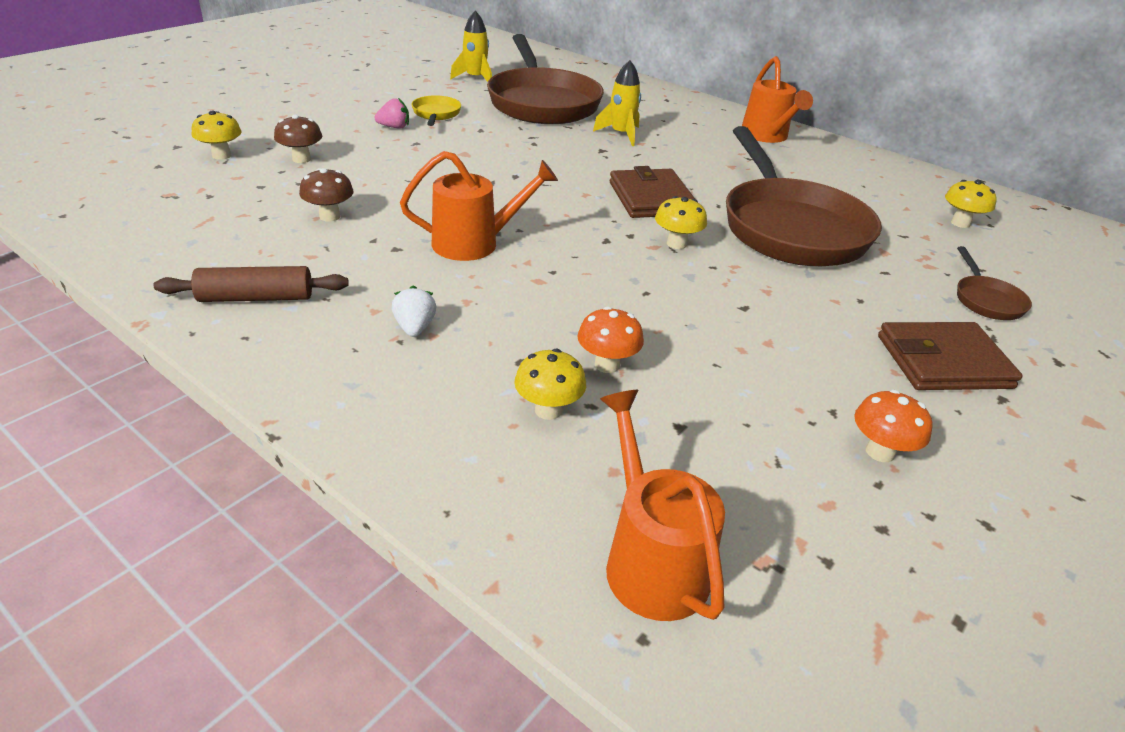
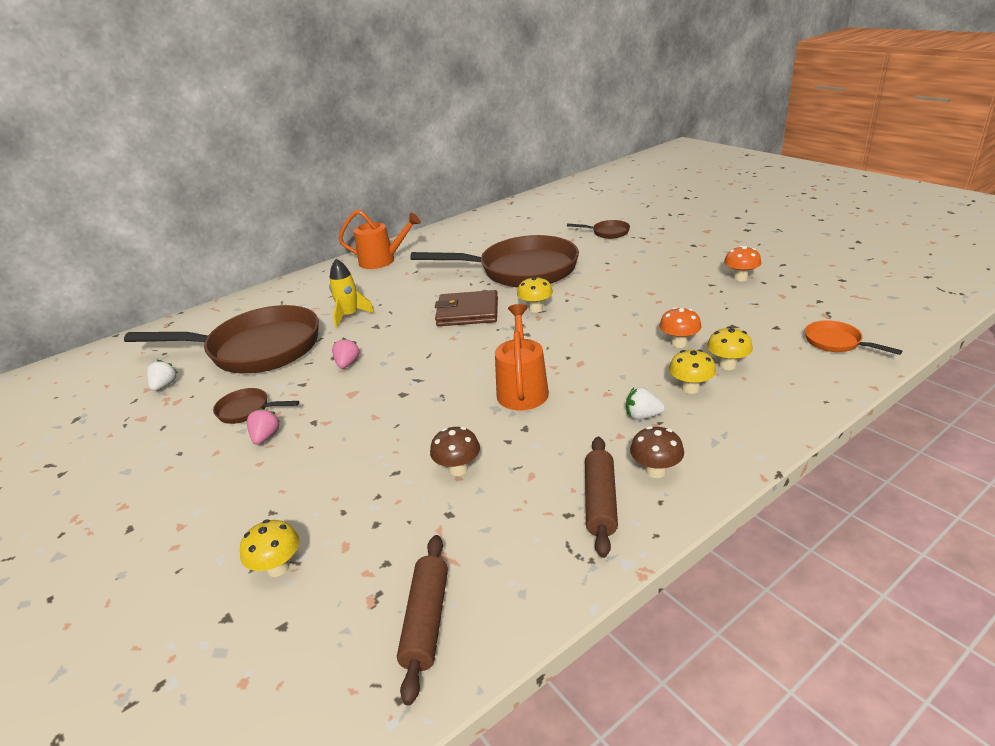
camera: 70 degrees left, 5 degrees down
brown mushroom [274,115,322,163] -> brown mushroom moved to [630,426,684,478]
yellow pan [411,95,461,126] -> brown pan [213,388,299,424]
yellow rocket [450,10,492,82] -> white strawberry [147,360,178,391]
orange watering can [600,390,725,621] -> orange pan [805,320,903,355]
brown wallet [878,322,1023,390] -> none
yellow mushroom [945,180,997,228] -> yellow mushroom moved to [669,349,716,394]
none -> pink strawberry [332,338,360,369]
none -> brown rolling pin [397,535,448,705]

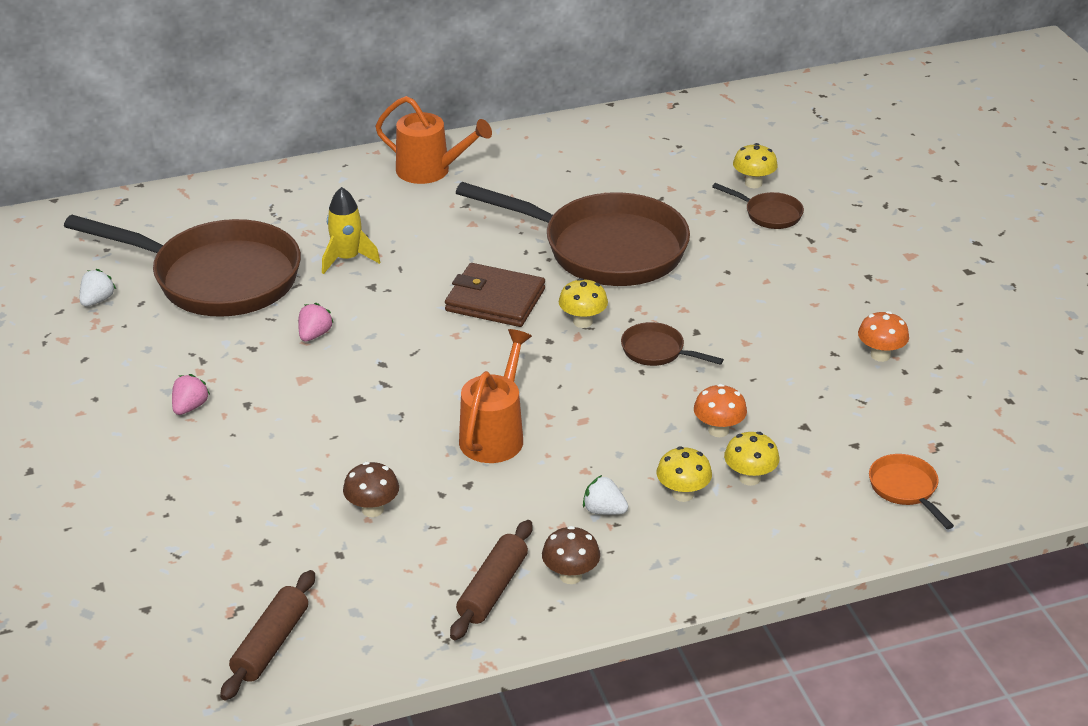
camera: 15 degrees right, 5 degrees up
brown pan [213,388,299,424] -> brown pan moved to [621,322,724,366]
yellow mushroom [240,520,299,577] -> yellow mushroom moved to [733,143,778,188]

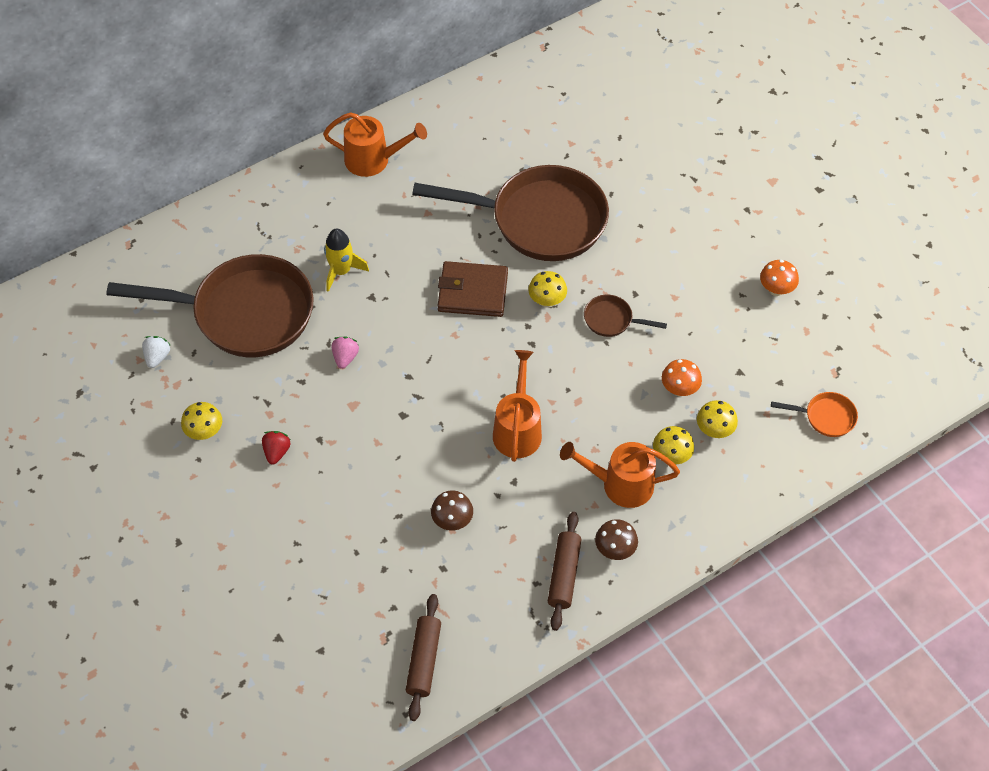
camera: 15 degrees left, 20 degrees up
pink strawberry [172,374,210,415] -> red strawberry [262,431,290,464]
white strawberry [583,475,628,515] -> orange watering can [560,442,680,508]
brown pan [712,183,804,229] -> none
yellow mushroom [733,143,778,188] -> yellow mushroom moved to [181,402,222,440]
orange pan [869,454,954,529] -> orange pan turned 135 degrees clockwise [771,392,858,437]

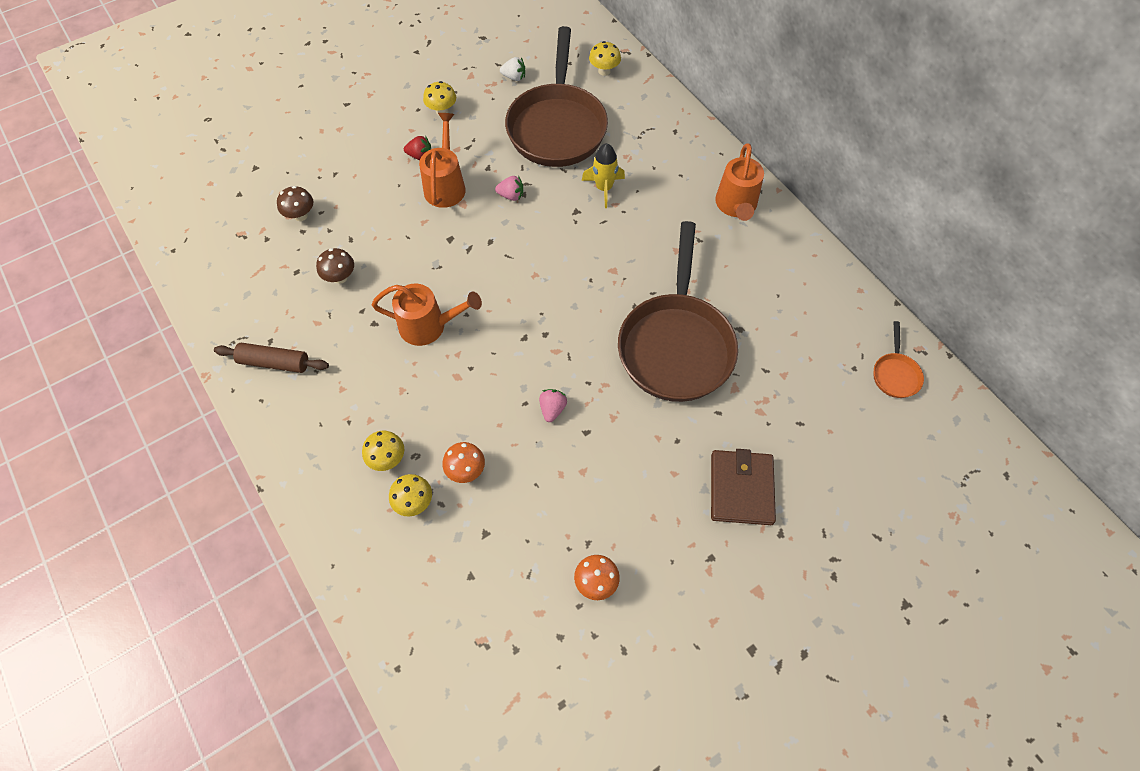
camera: 90 degrees right, 5 degrees up
brown rolling pin [406,594,441,721] -> none
brown wallet [438,261,508,317] -> brown wallet moved to [711,449,776,525]
yellow mushroom [528,271,567,308] -> yellow mushroom moved to [589,41,621,76]
orange watering can [560,442,680,508] -> orange watering can moved to [419,113,466,208]
brown pan [584,295,667,337] -> pink strawberry [539,389,567,422]
brown mushroom [595,519,638,560] -> brown mushroom moved to [277,186,313,221]
orange pan [771,392,858,437] -> orange pan moved to [873,321,924,398]

